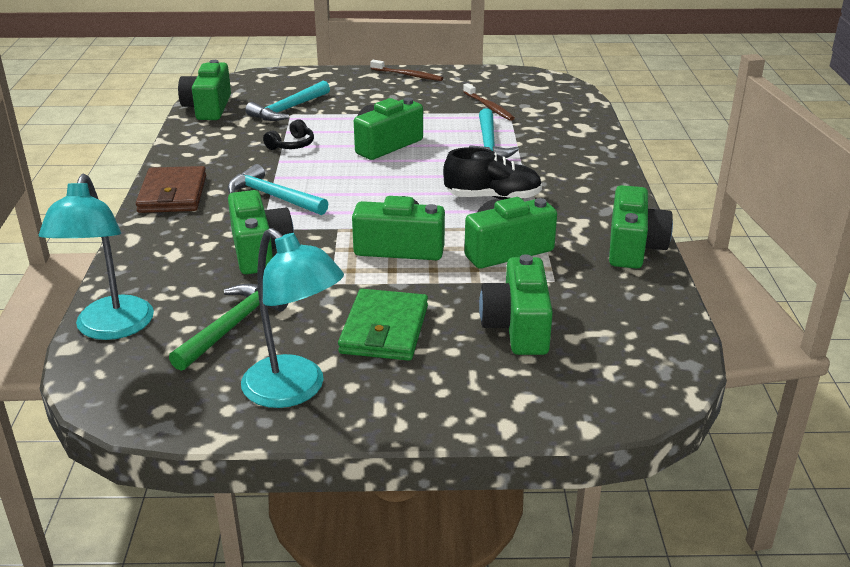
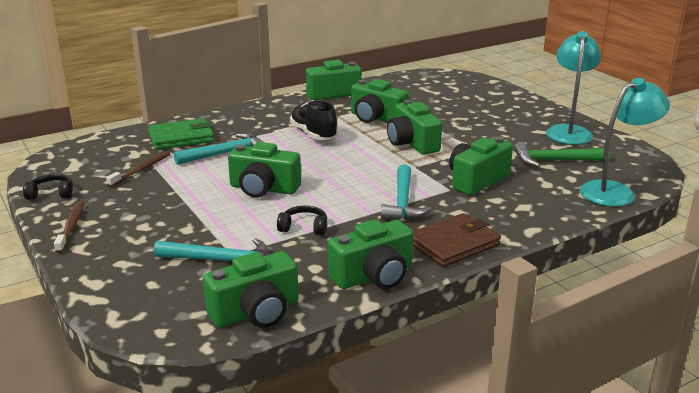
camera: 120 degrees left, 5 degrees down
green wallet [338,289,428,361] -> green wallet moved to [148,118,214,150]
green camera [479,254,553,355] -> green camera moved to [328,220,413,289]
none -> black headphones [23,174,73,200]

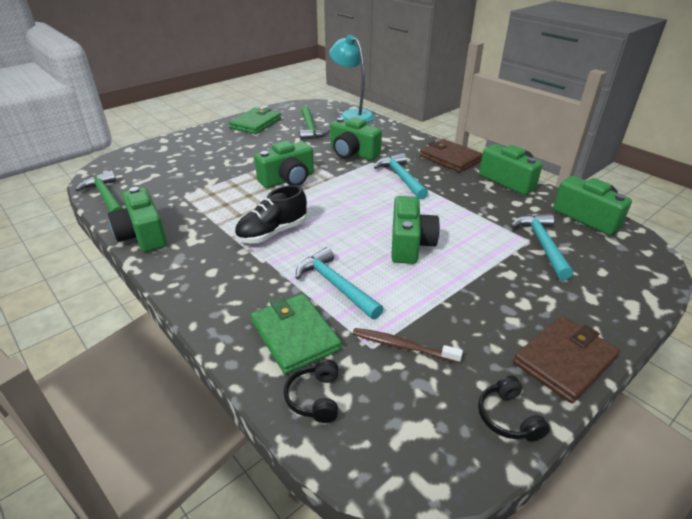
camera: 100 degrees left, 10 degrees up
brown toothbrush [54,201,85,253] -> brown wallet [513,316,620,403]
black headphones [277,206,327,236] -> black headphones moved to [284,359,338,423]
green camera [351,79,409,123] -> none
turquoise hammer [381,165,431,220] -> turquoise hammer turned 105 degrees counterclockwise [374,153,428,200]
turquoise lamp [546,31,601,145] -> green wallet [229,108,281,134]
none -> green hammer [75,170,123,212]

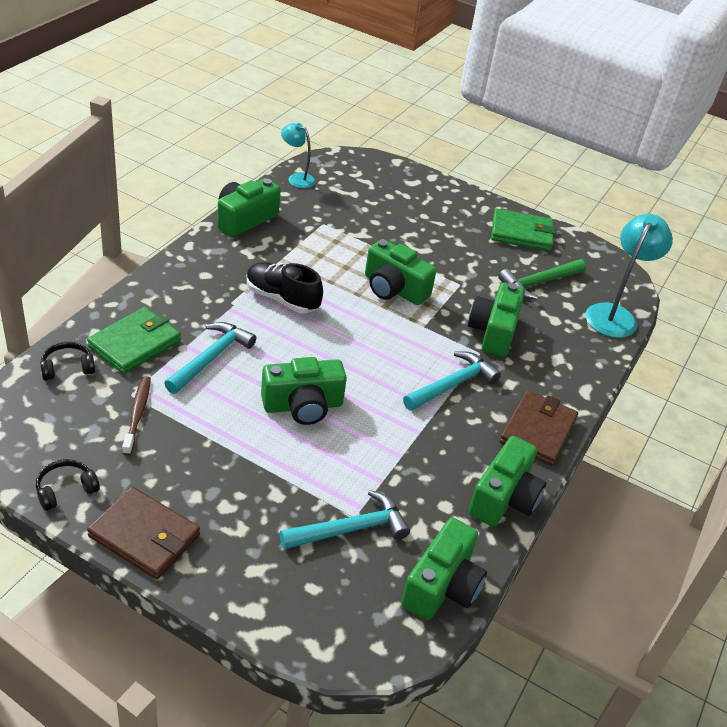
camera: 65 degrees right, 5 degrees up
green hammer [75,170,123,212] -> turquoise lamp [281,123,316,188]

